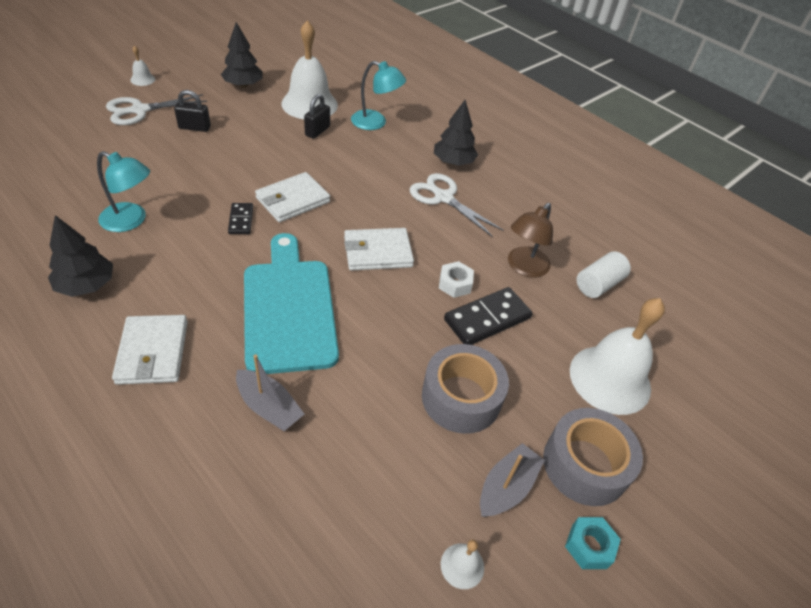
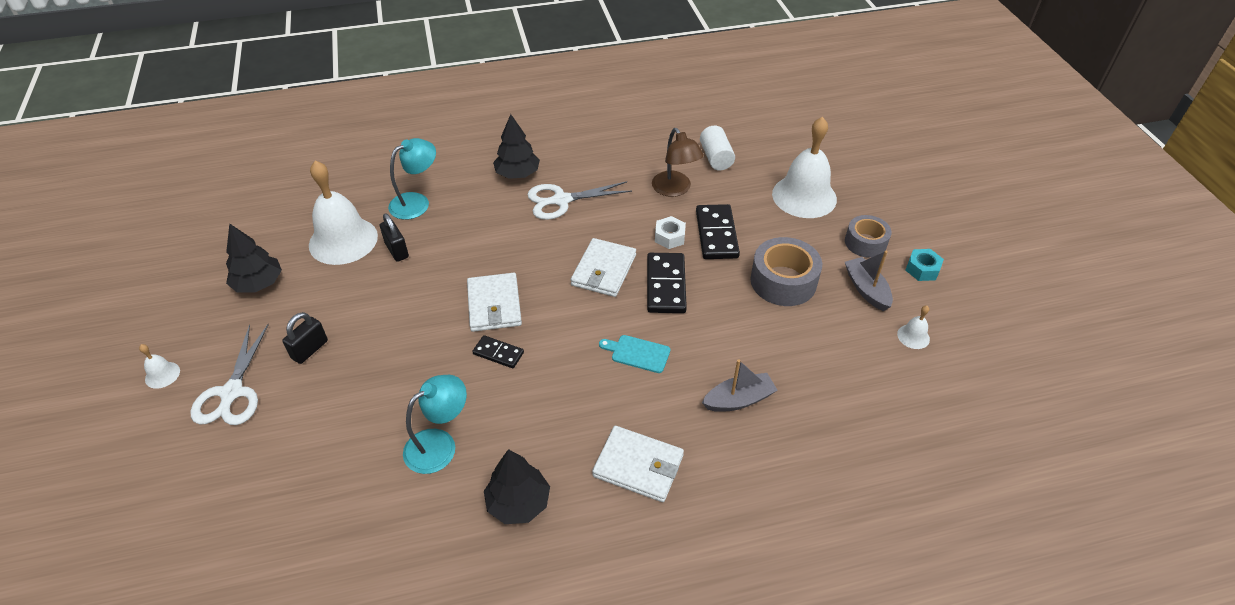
camera: 55 degrees left, 0 degrees up
turquoise cutting board [244,233,339,374] -> turquoise cutting board [599,335,670,373], size x0.41
grey tape [543,408,643,506] -> grey tape [845,215,891,258], size x0.66
none -> black domino [647,253,687,313]

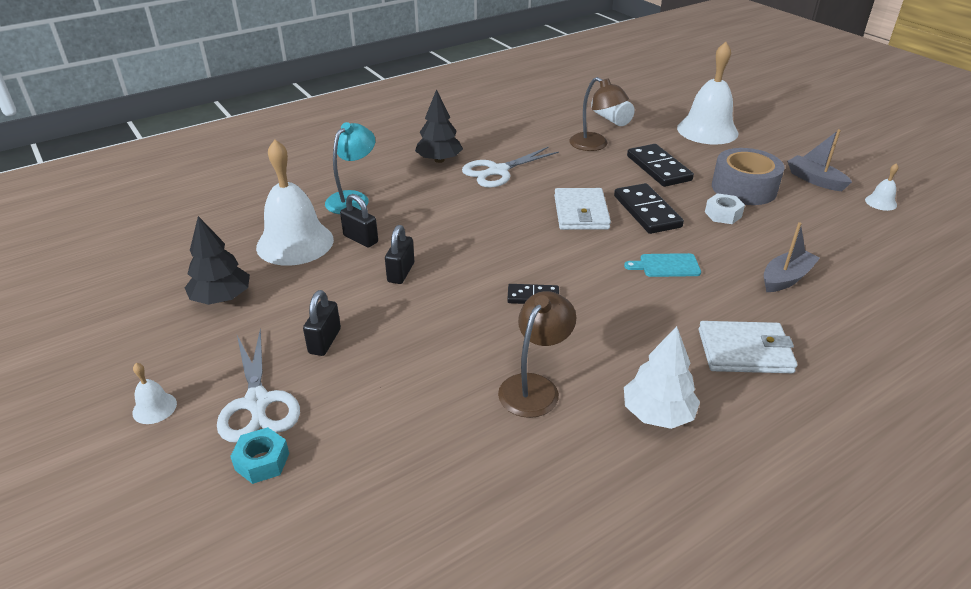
camera: 20 degrees left, 10 degrees down
turquoise lamp [403,375,467,474] -> brown lamp [498,291,576,418]
white wallet [467,273,522,332] -> none
black tree [484,449,550,524] -> white tree [624,326,700,429]
white nut [655,216,686,249] -> white nut moved to [705,193,745,224]
grey tape [845,215,891,258] -> none
turquoise nut [906,249,944,281] -> turquoise nut moved to [230,427,289,484]
none -> black padlock [385,225,414,284]

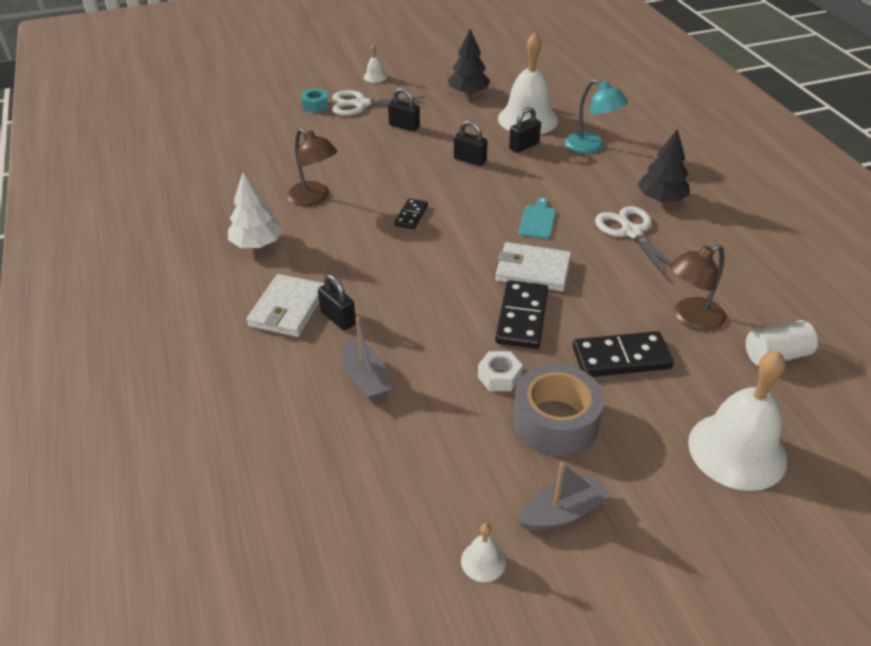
camera: 105 degrees right, 5 degrees up
black domino [614,183,684,234] -> black domino turned 75 degrees counterclockwise [495,280,548,349]
turquoise cutting board [624,253,701,277] -> turquoise cutting board moved to [519,197,556,239]
none -> black padlock [318,274,356,331]

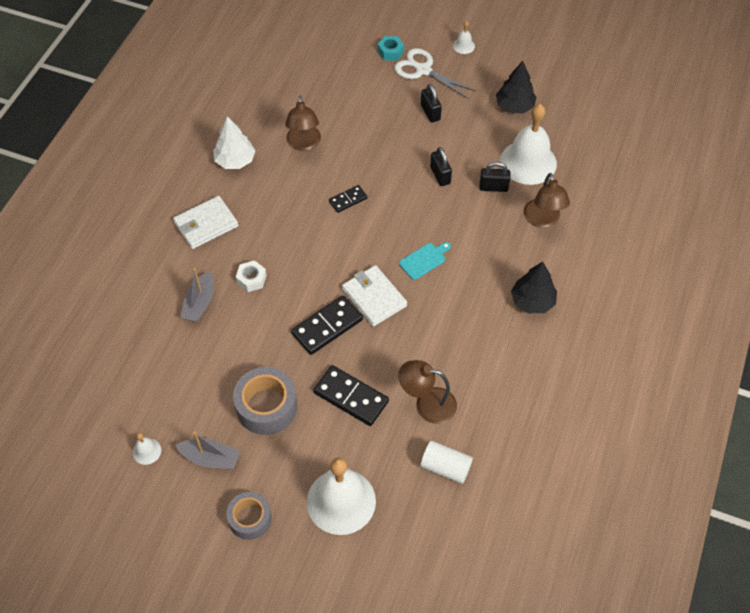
camera: 40 degrees right, 15 degrees up
black padlock [318,274,356,331] -> none
white nut [478,351,523,391] -> white nut moved to [236,260,267,292]
turquoise lamp [565,79,628,154] -> brown lamp [524,173,570,228]
white scissors [595,206,671,280] -> none
none -> grey tape [226,492,272,540]

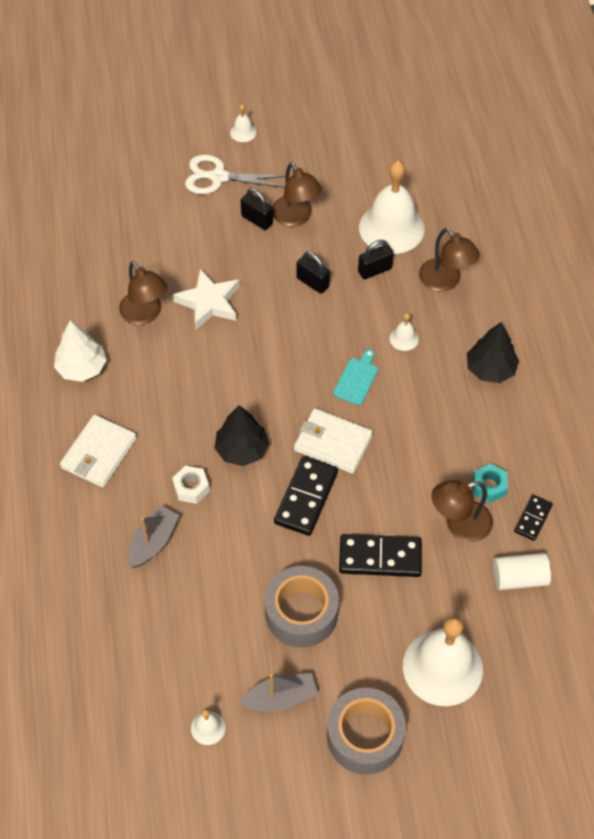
camera: 30 degrees left, 0 degrees up
grey boat [180,268,214,322] -> grey boat turned 135 degrees counterclockwise [128,505,179,568]
grey tape [226,492,272,540] -> grey tape [327,688,406,774], size x1.52
black domino [329,185,367,213] -> black domino moved to [514,495,553,541]
turquoise nut [378,36,404,61] -> turquoise nut moved to [473,463,508,503]
black tree [496,61,537,114] -> black tree moved to [214,405,269,466]
none -> white star [173,269,239,330]
none -> brown lamp [272,162,322,226]
none -> white bell [390,313,419,351]

